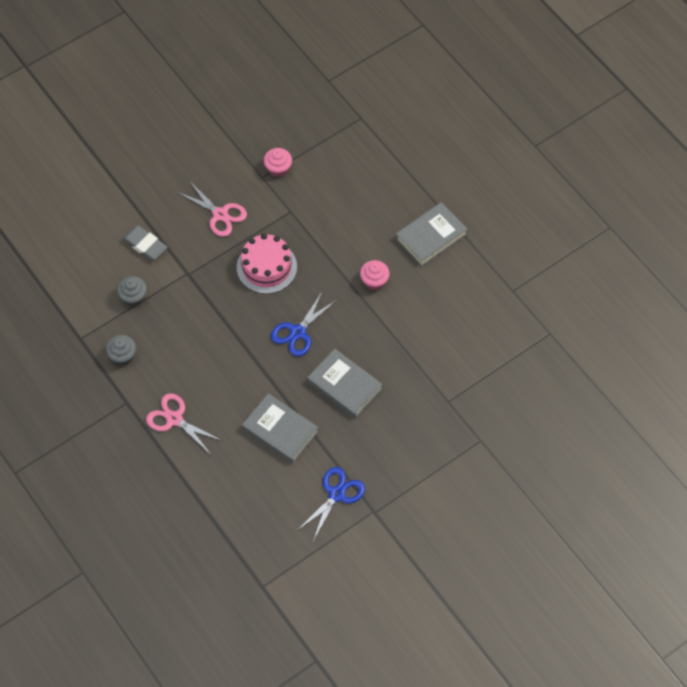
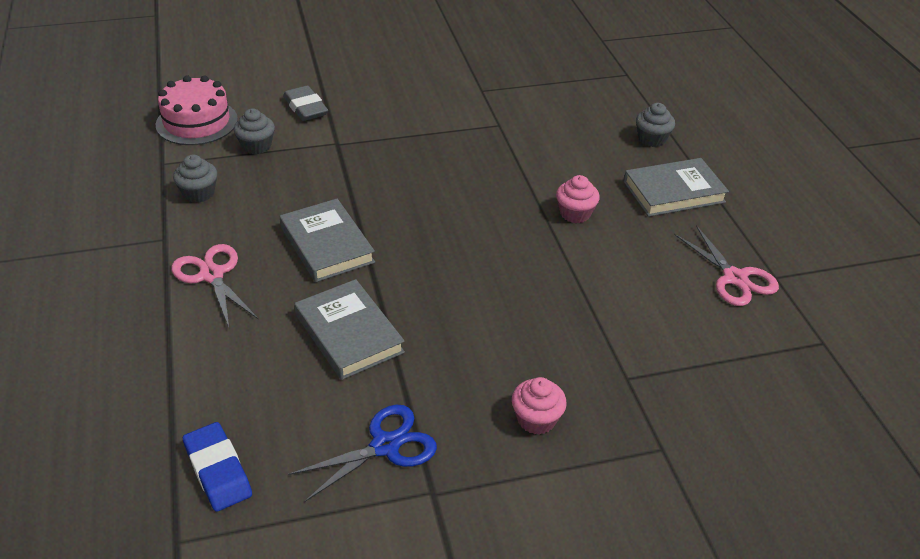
camera: 20 degrees right, 20 degrees down
pink scissors [177,180,247,237] -> pink scissors moved to [674,225,779,306]
pink cake [237,233,297,294] -> pink cake moved to [156,76,238,145]
pink cupcake [264,148,292,177] -> pink cupcake moved to [512,377,567,435]
blue scissors [271,290,337,356] -> none
grey book [307,349,383,418] -> grey book moved to [280,199,375,282]
none -> blue eraser [183,422,252,512]
none -> grey cupcake [636,103,675,147]

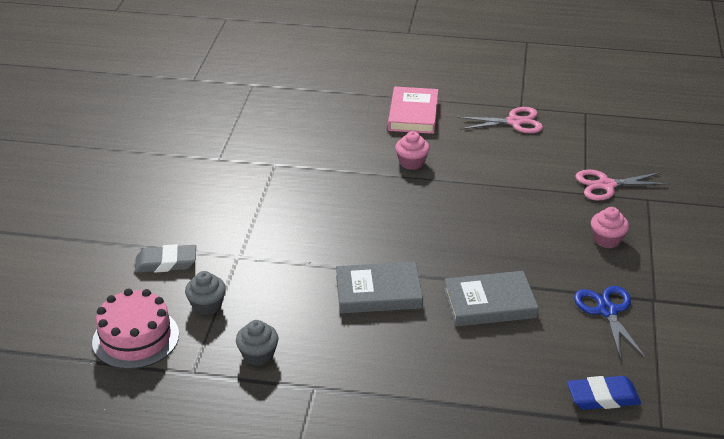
camera: 65 degrees left, 5 degrees down
pink scissors [171,244,259,327] -> pink scissors moved to [575,170,669,201]
grey book [623,158,729,217] -> pink book [388,87,438,134]
grey cupcake [636,103,675,147] -> none

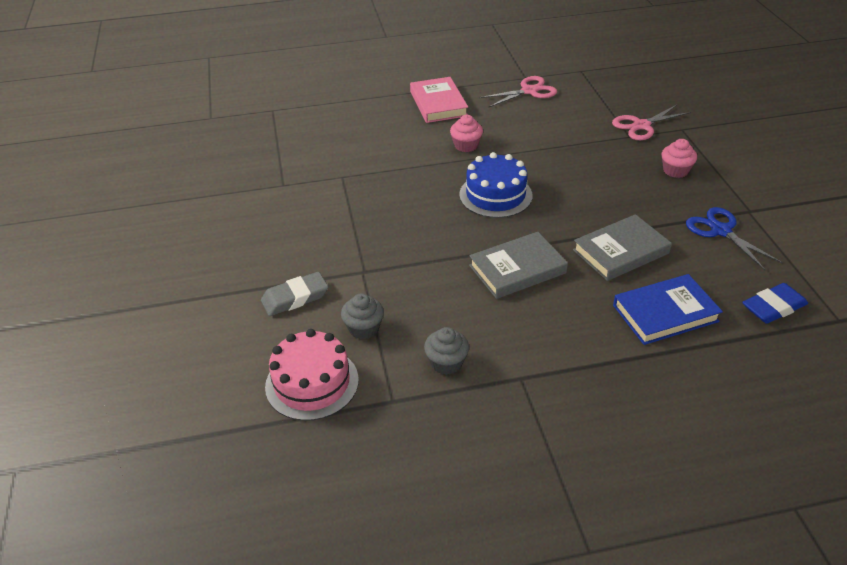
camera: 20 degrees left, 5 degrees up
none -> blue cake [459,152,532,218]
none -> blue book [613,274,723,345]

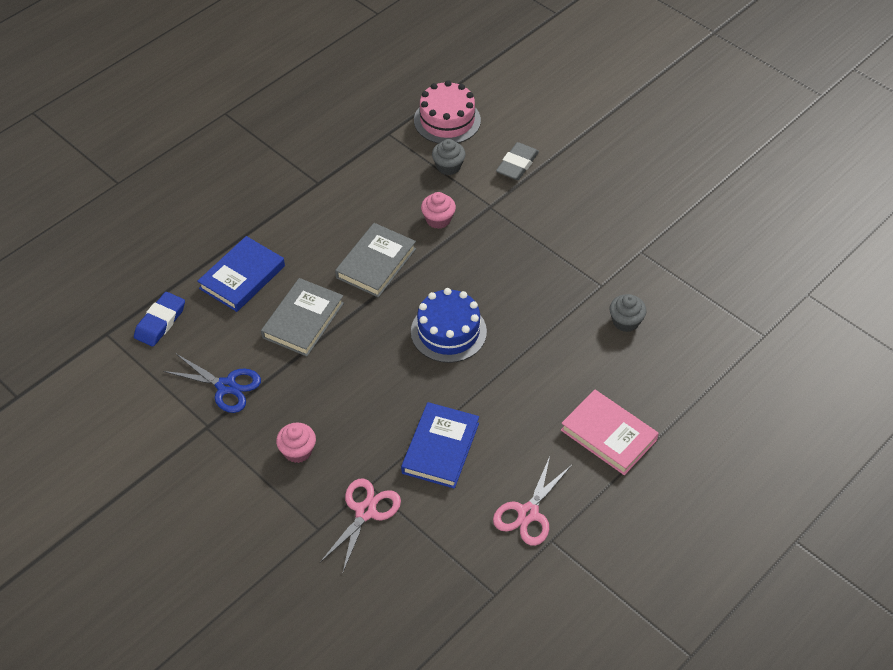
camera: 145 degrees right, 10 degrees up
grey cupcake [424,327,469,375] -> grey cupcake moved to [609,294,647,332]
pink cupcake [450,115,483,152] -> pink cupcake moved to [421,192,456,229]
none -> blue book [401,402,479,489]

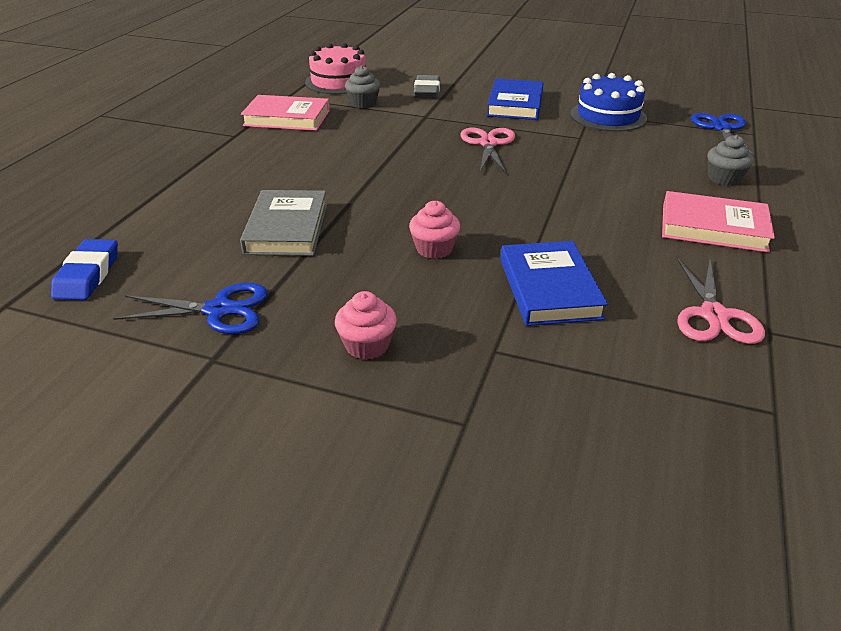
camera: 25 degrees left, 15 degrees down
blue book [197,236,285,312] -> blue book moved to [487,78,544,120]
pink scissors [320,479,401,574] -> pink scissors moved to [461,128,515,174]
grey book [335,223,416,297] -> none
blue cake [411,288,487,363] -> blue cake moved to [570,73,647,132]
pink cupcake [421,192,456,229] -> pink cupcake moved to [409,201,460,259]
grey cupcake [609,294,647,332] -> grey cupcake moved to [707,135,754,186]
none -> pink book [241,95,330,131]
none -> blue scissors [691,113,755,156]

